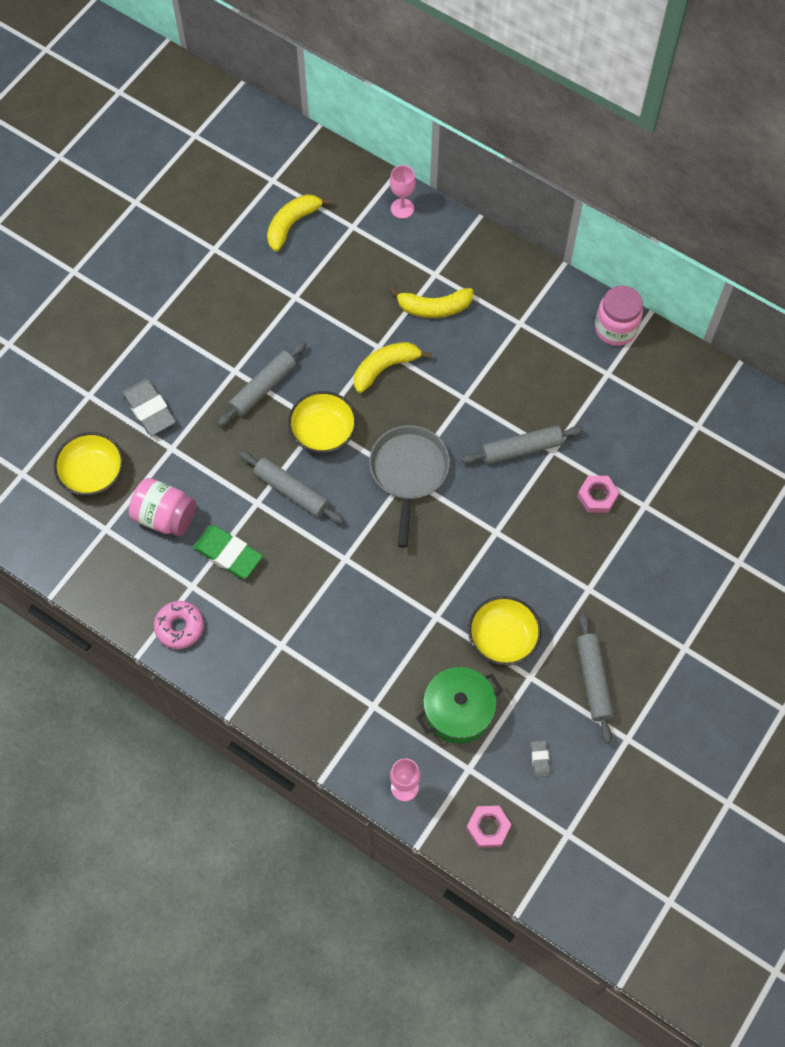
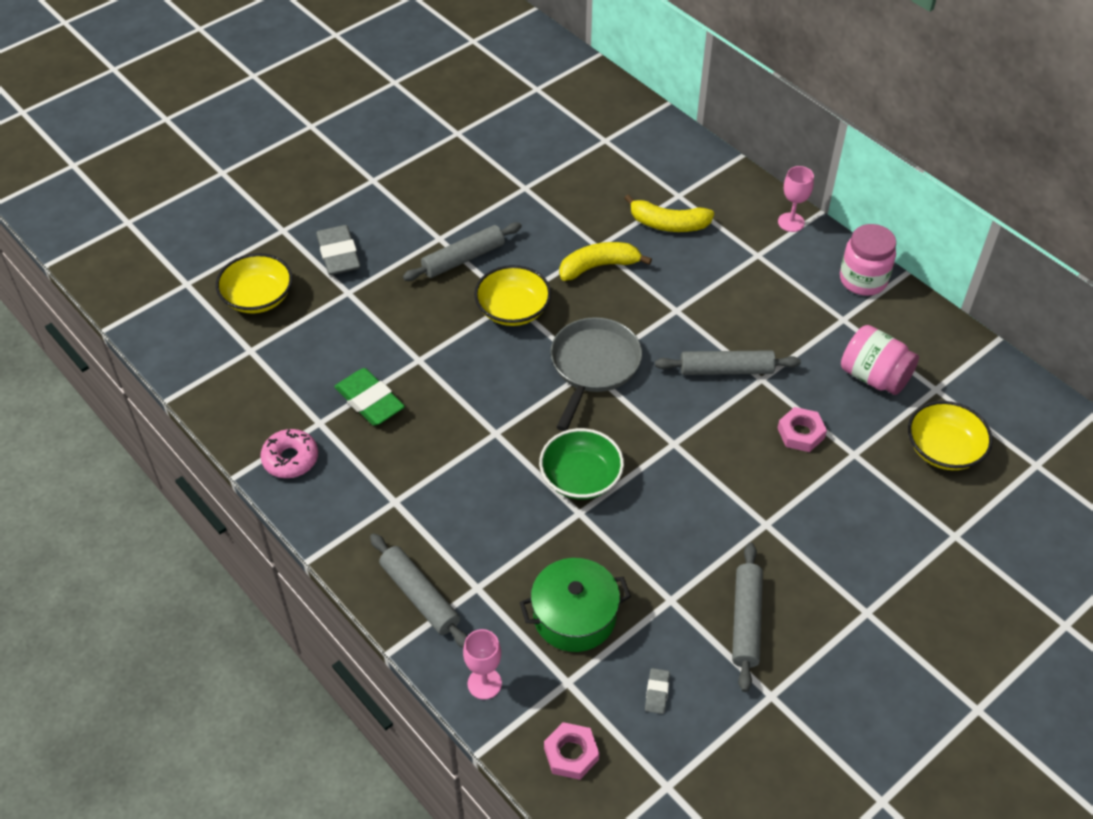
camera: 15 degrees right, 15 degrees down
pink jar [129,478,196,537] -> pink jar moved to [841,325,919,395]
grey rolling pin [239,451,344,524] -> grey rolling pin moved to [370,533,468,648]
yellow banana [267,194,331,252] -> none
pink goblet [390,165,416,219] -> pink goblet moved to [778,166,814,232]
yellow bowl [468,596,541,666] -> yellow bowl moved to [908,401,993,470]
none -> green bowl [539,428,624,500]

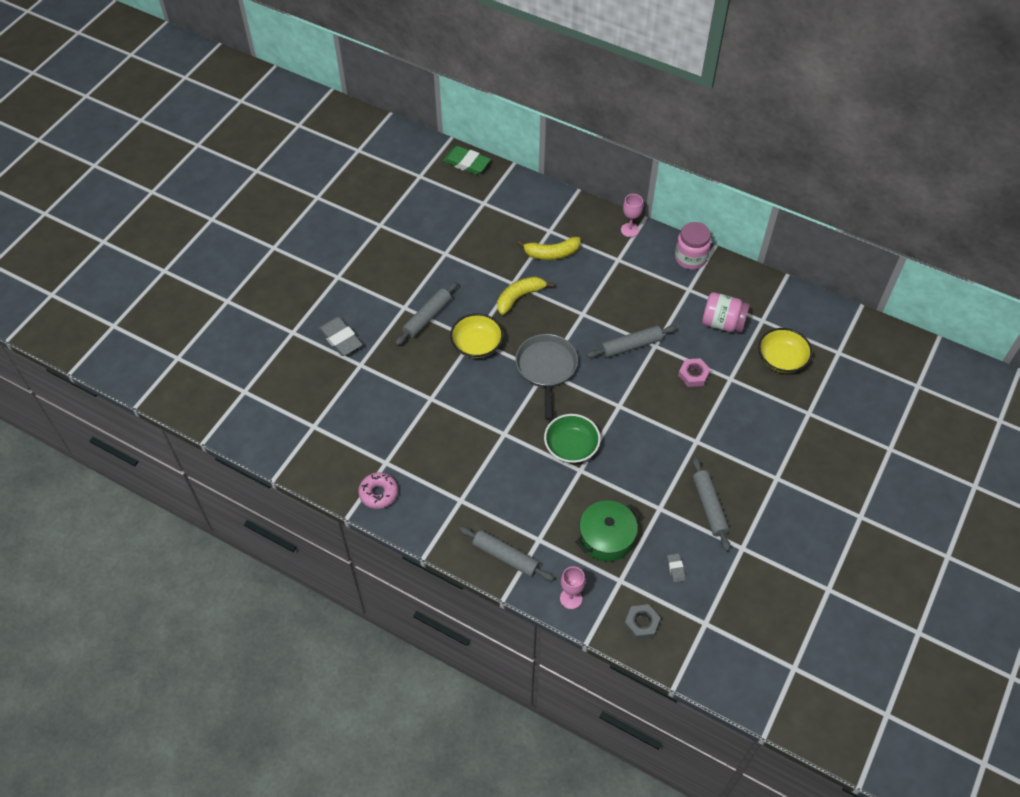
camera: 20 degrees left, 5 degrees up
yellow bowl [216,253,293,313] -> none
green eraser [334,368,405,426] -> green eraser moved to [443,146,491,175]
pink nut [544,722,599,780] -> grey nut [624,604,660,639]

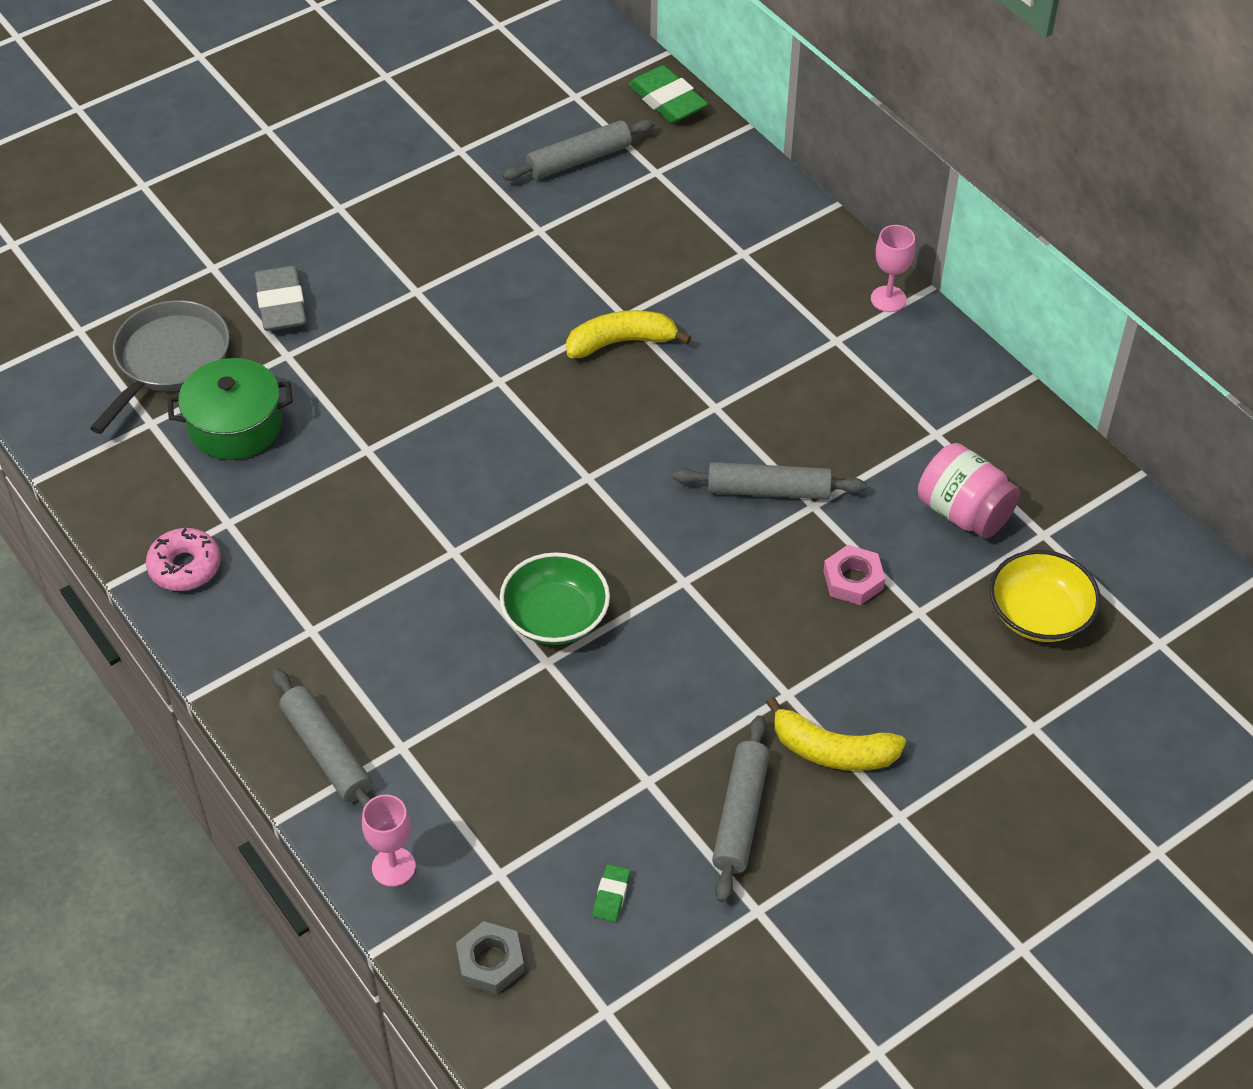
camera: 25 degrees right, 5 degrees down
grey rolling pin [395,282,458,346] -> grey rolling pin moved to [502,119,654,181]
yellow bowl [450,313,503,358] -> none
grey pan [515,334,578,420] -> grey pan moved to [90,300,230,434]
yellow banana [517,237,581,260] -> yellow banana moved to [766,697,906,771]
green pot [575,500,641,562] -> green pot moved to [167,358,293,460]
grey eraser [667,553,686,583] -> green eraser [593,864,631,922]
pink jar [675,222,711,270] -> none

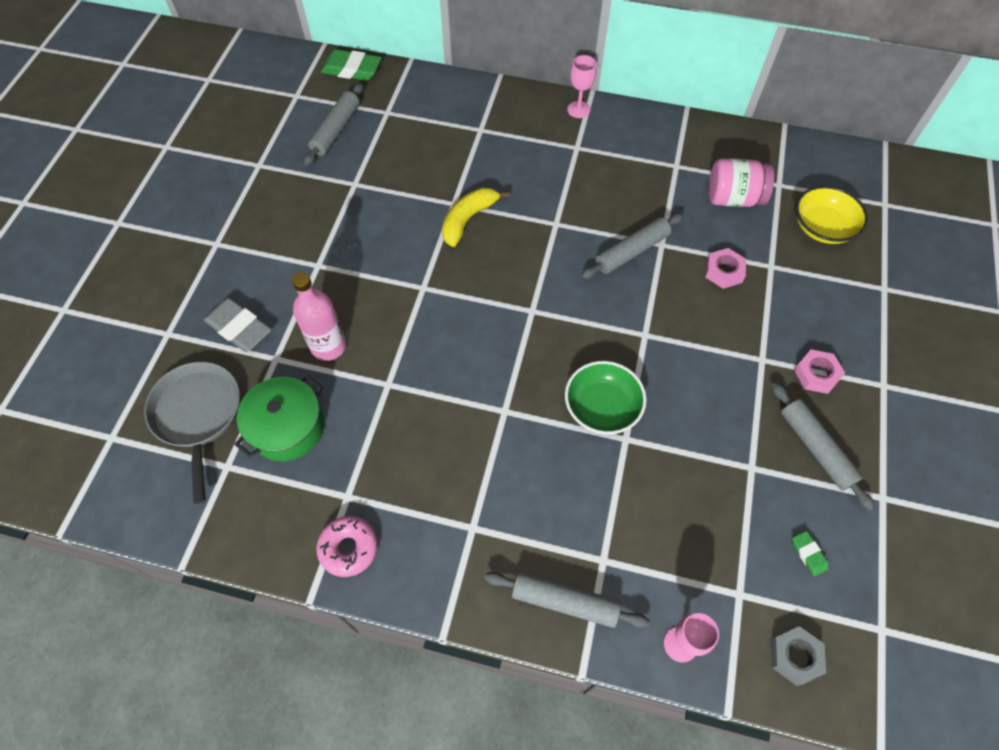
camera: 40 degrees left, 10 degrees up
yellow banana [766,697,906,771] -> pink nut [794,349,845,394]
none -> pink bottle [292,272,346,361]

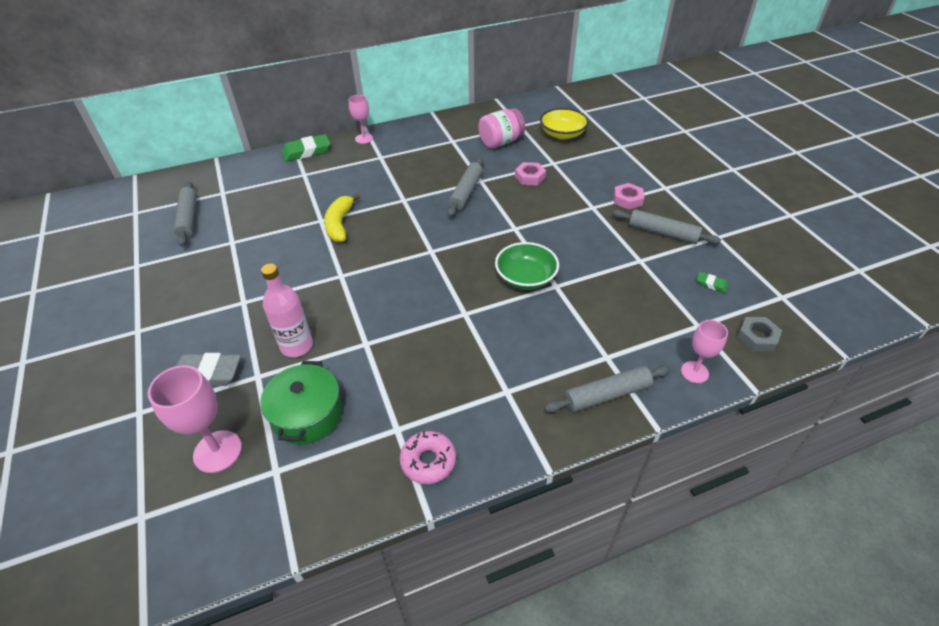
camera: 35 degrees left, 15 degrees down
grey pan [144,362,240,504] -> pink goblet [148,365,242,473]
green eraser [321,49,382,81] -> green eraser moved to [282,134,331,162]

